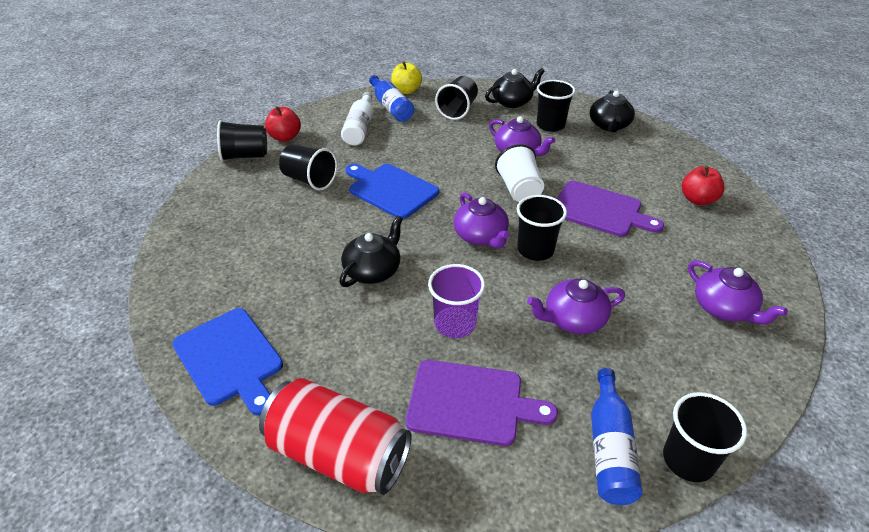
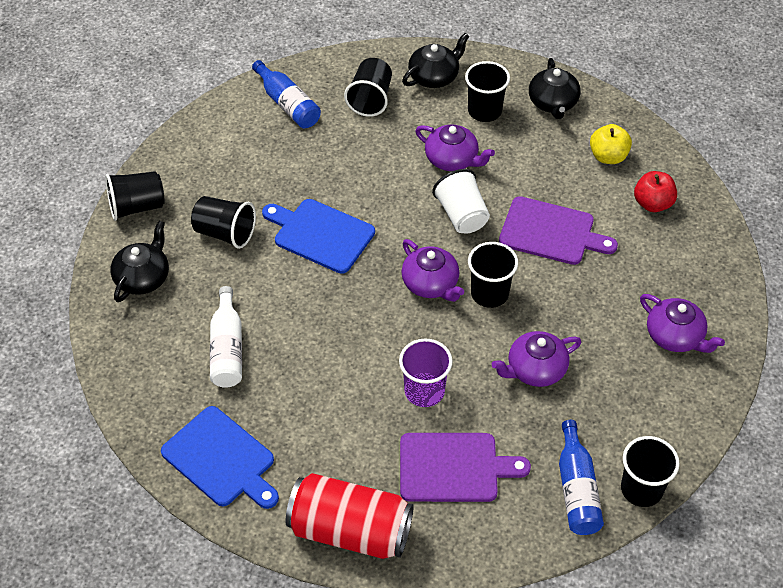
camera: 10 degrees left, 10 degrees up
red apple [265,106,301,142] -> none
black teapot [339,215,403,287] -> black teapot moved to [110,221,169,302]
white bottle [341,92,373,146] -> white bottle moved to [210,286,242,388]
yellow apple [391,61,422,94] -> yellow apple moved to [590,124,632,164]

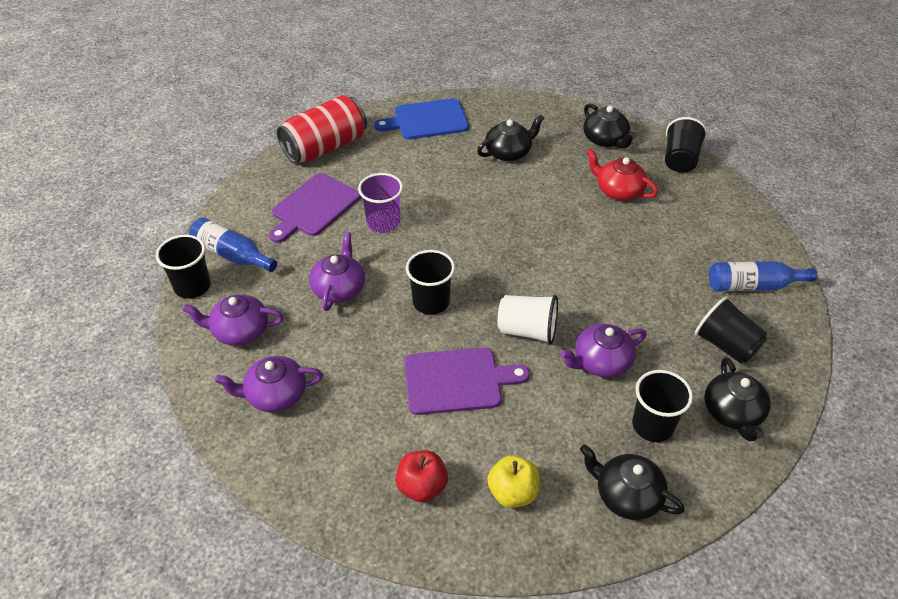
camera: 125 degrees right, 5 degrees down
black cup [191,196,256,249] -> red teapot [586,149,658,201]
white bottle [210,286,242,388] -> black teapot [477,114,544,161]
blue cutting board [262,199,375,274] -> none
purple teapot [401,239,464,302] -> purple teapot moved to [183,294,284,346]
purple cutting board [499,196,618,265] -> purple cutting board turned 150 degrees counterclockwise [404,348,530,415]

